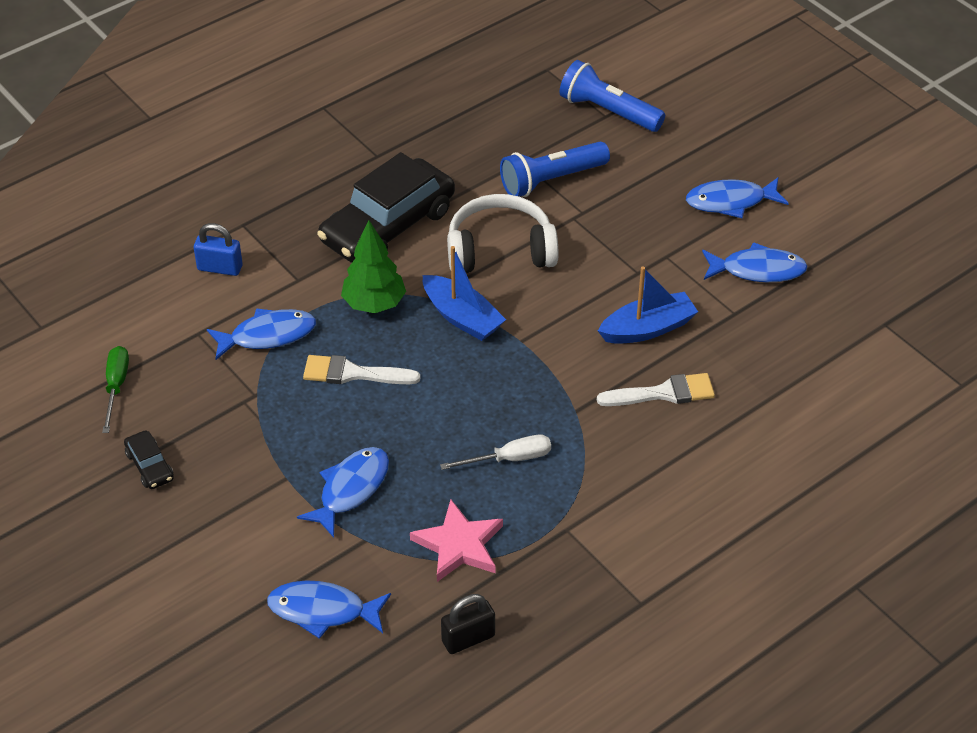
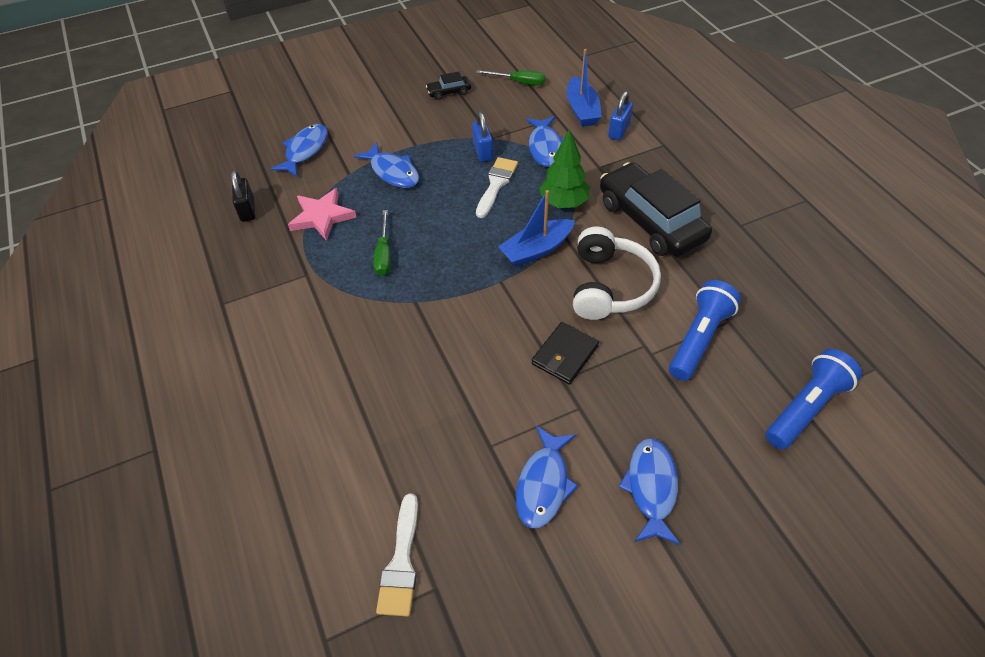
camera: 105 degrees right, 5 degrees up
white screwdriver [440,434,551,470] -> green screwdriver [374,210,391,276]
blue flashlight [500,142,610,197] -> blue flashlight turned 45 degrees clockwise [669,280,741,381]
white brush [597,373,715,406] -> white brush moved to [376,493,418,617]
blue boat [598,266,698,344] -> blue boat moved to [567,49,602,127]
none -> blue padlock [472,112,493,162]
none -> black wallet [532,322,599,385]

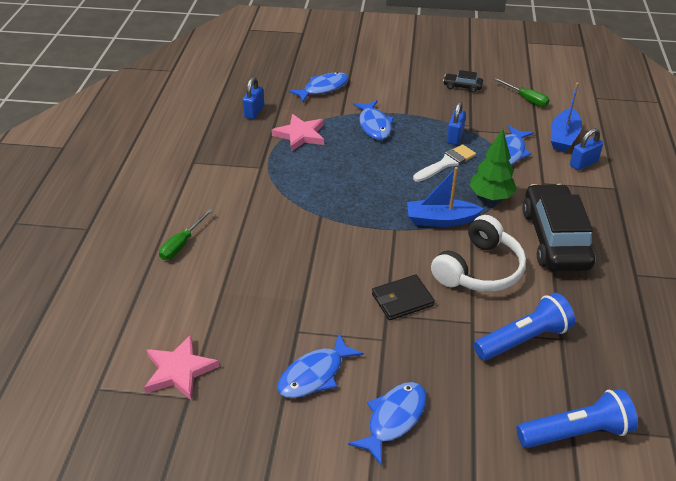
camera: 30 degrees right, 10 degrees down
black padlock [231,170,255,222] -> blue padlock [243,77,264,119]
green screwdriver [374,210,391,276] -> green screwdriver moved to [159,209,213,260]
white brush [376,493,418,617] -> pink star [144,334,220,401]

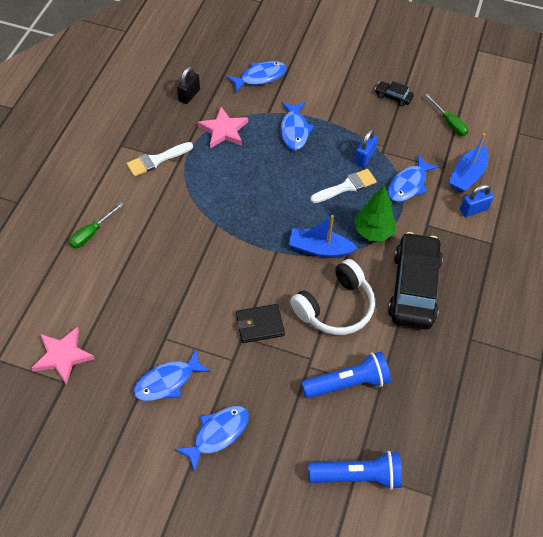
camera: 10 degrees right, 15 degrees up
blue padlock [243,77,264,119] -> black padlock [177,66,200,104]
none -> white brush [126,142,193,177]

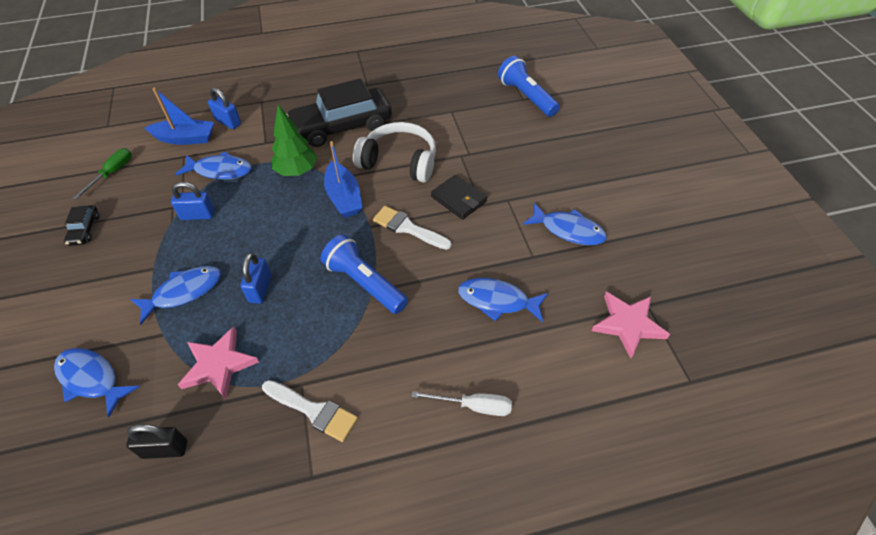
camera: 120 degrees left, 5 degrees down
green screwdriver [69,202,124,248] -> white screwdriver [411,391,512,416]
blue fish [175,406,249,473] -> blue fish moved to [458,278,548,322]
blue flashlight [301,351,391,398] -> blue flashlight moved to [321,235,408,314]
white brush [310,169,377,203] -> white brush moved to [373,206,452,250]
none -> blue padlock [240,253,272,304]

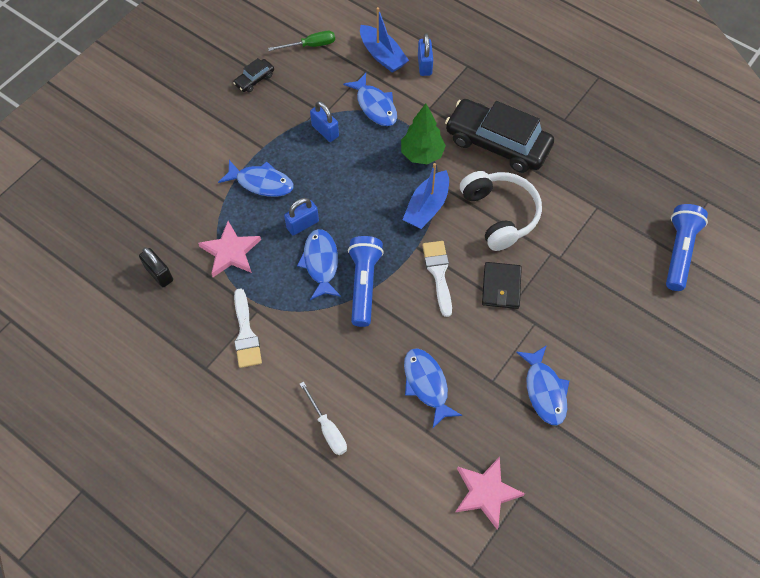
camera: 50 degrees right, 10 degrees up
blue fish [54,348,140,418] -> blue fish moved to [297,229,341,300]

